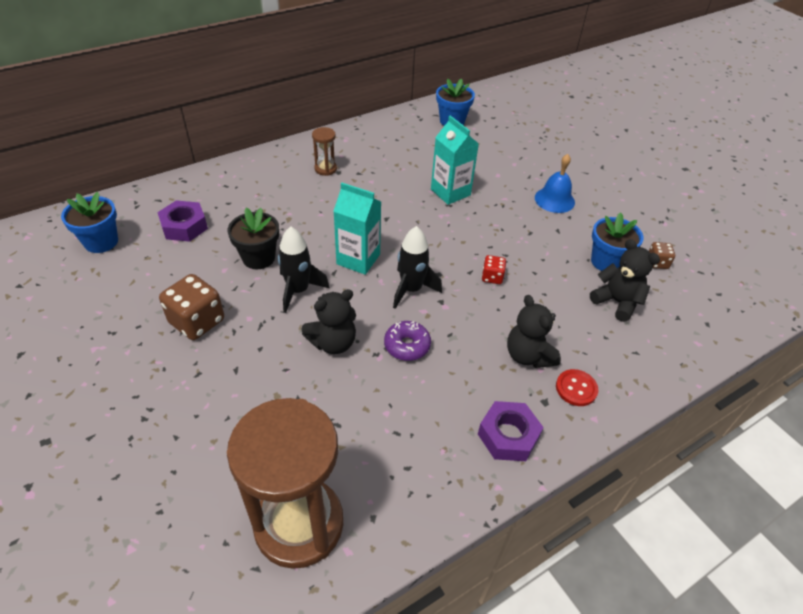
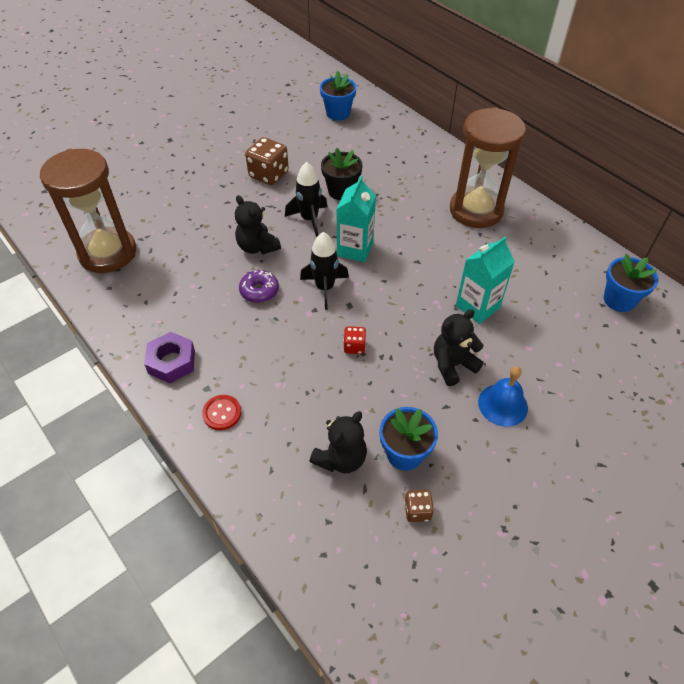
camera: 85 degrees right, 5 degrees up
purple nut [157,200,208,242] -> none
brown hourglass [312,127,337,176] -> brown hourglass [450,107,526,228], size x2.41
black teddy bear [507,295,561,368] -> black teddy bear moved to [434,309,484,386]

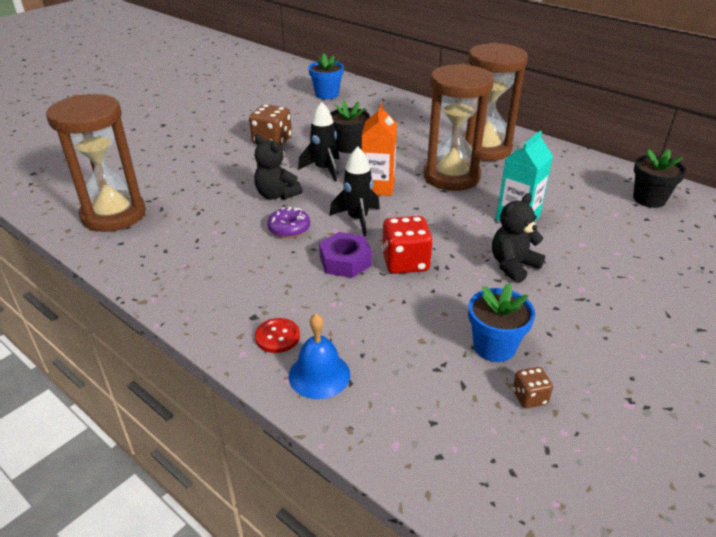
camera: 10 degrees left, 15 degrees down
purple nut [144,332,195,383] -> purple nut moved to [319,232,372,278]
black teddy bear [309,411,367,473] -> none
turquoise carton [337,176,376,262] -> orange carton [361,103,397,196]
red dice [343,327,366,354] -> red dice [382,216,433,274], size x1.90
blue bell [478,366,528,427] -> blue bell moved to [289,313,350,399]
blue flower pot [604,254,659,312] -> black flower pot [633,149,686,208]
none -> brown hourglass [423,64,494,191]

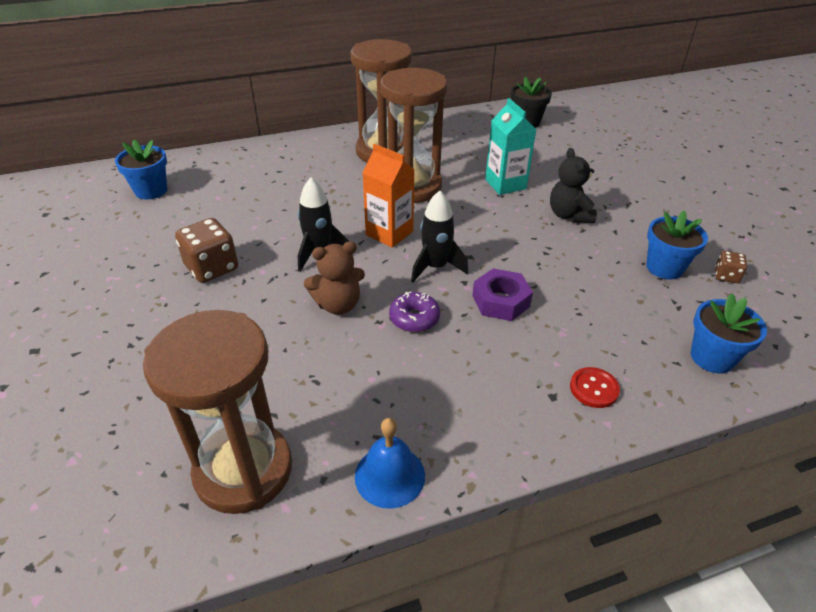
camera: 60 degrees left, 5 degrees up
black teddy bear [254,135,303,200] -> brown teddy bear [304,241,365,315]
blue bell [289,313,350,399] -> blue bell moved to [355,418,425,509]
black flower pot [330,100,370,153] -> none
red dice [382,216,433,274] -> none
none -> blue flower pot [691,293,767,373]

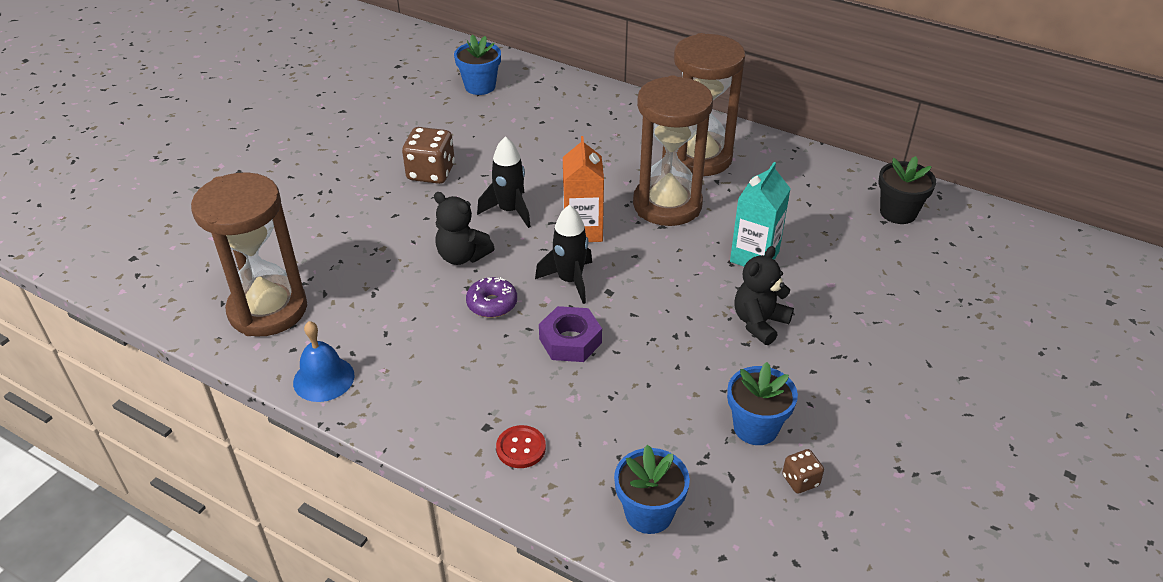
camera: 50 degrees right, 0 degrees up
brown teddy bear [304,241,365,315] -> black teddy bear [434,192,495,265]

